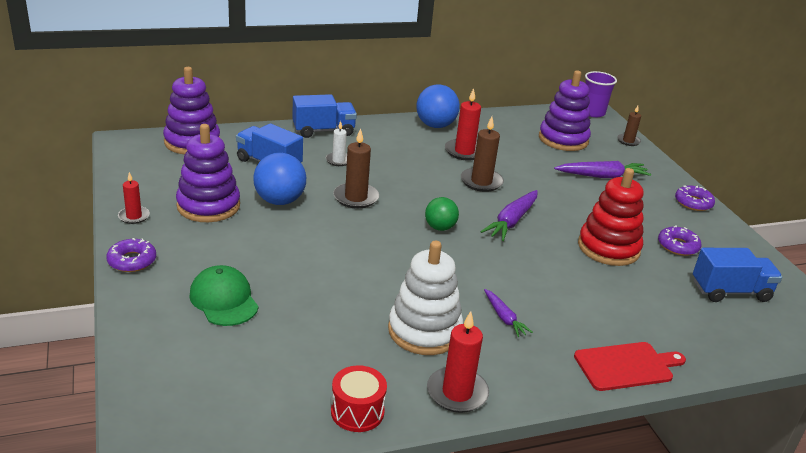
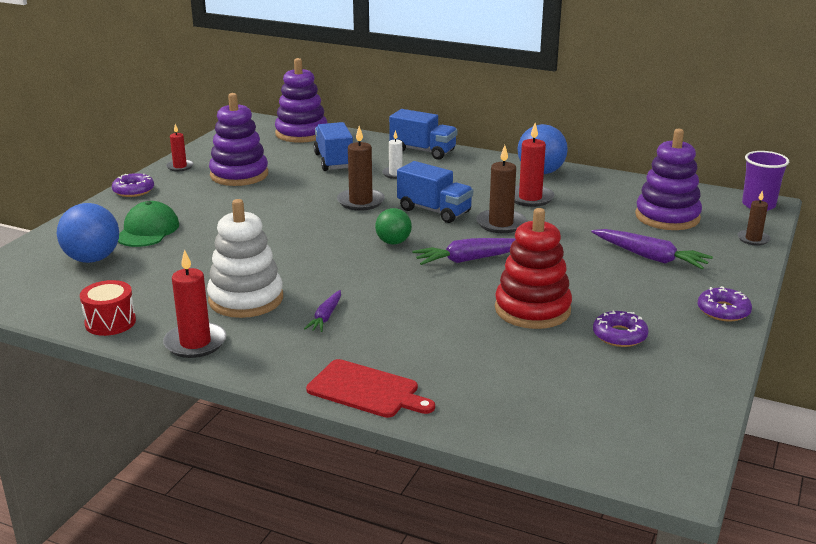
camera: 45 degrees right, 5 degrees down
blue ball [253,153,306,205] -> blue ball moved to [57,203,119,263]
blue truck [693,248,782,302] -> blue truck moved to [397,161,473,223]

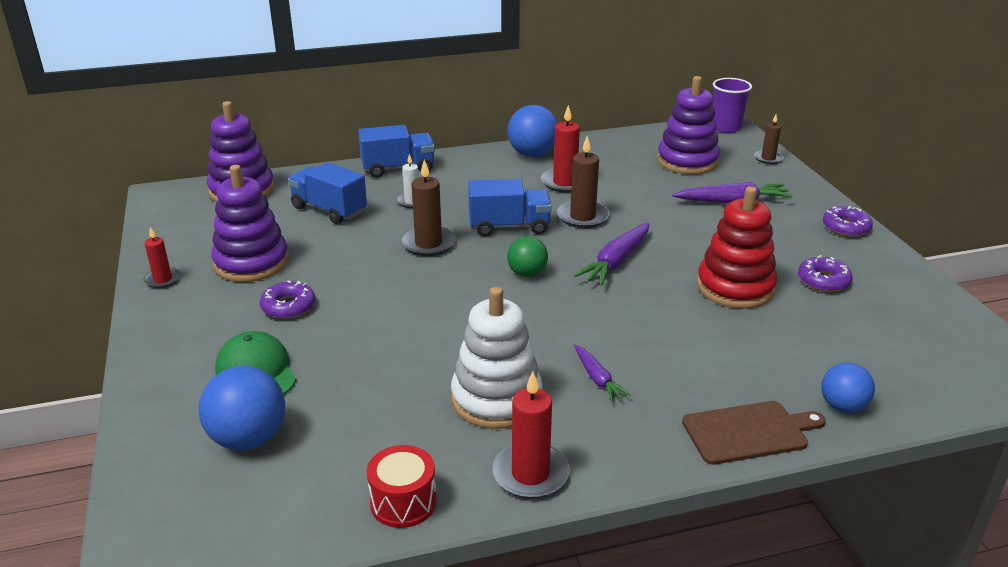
camera: 40 degrees left, 5 degrees up
purple donut [112,173,154,197] -> purple donut moved to [260,281,315,319]
red cutting board [306,359,435,418] -> brown cutting board [682,401,826,465]
none -> blue ball [821,363,875,413]

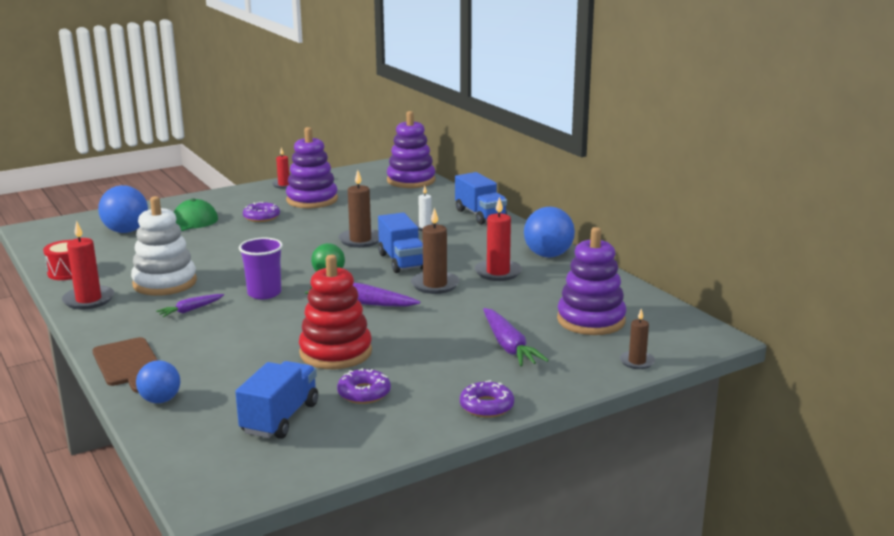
camera: 75 degrees right, 10 degrees down
blue truck [288,162,367,224] -> blue truck moved to [235,361,318,439]
purple cup [713,78,752,133] -> purple cup moved to [239,238,283,299]

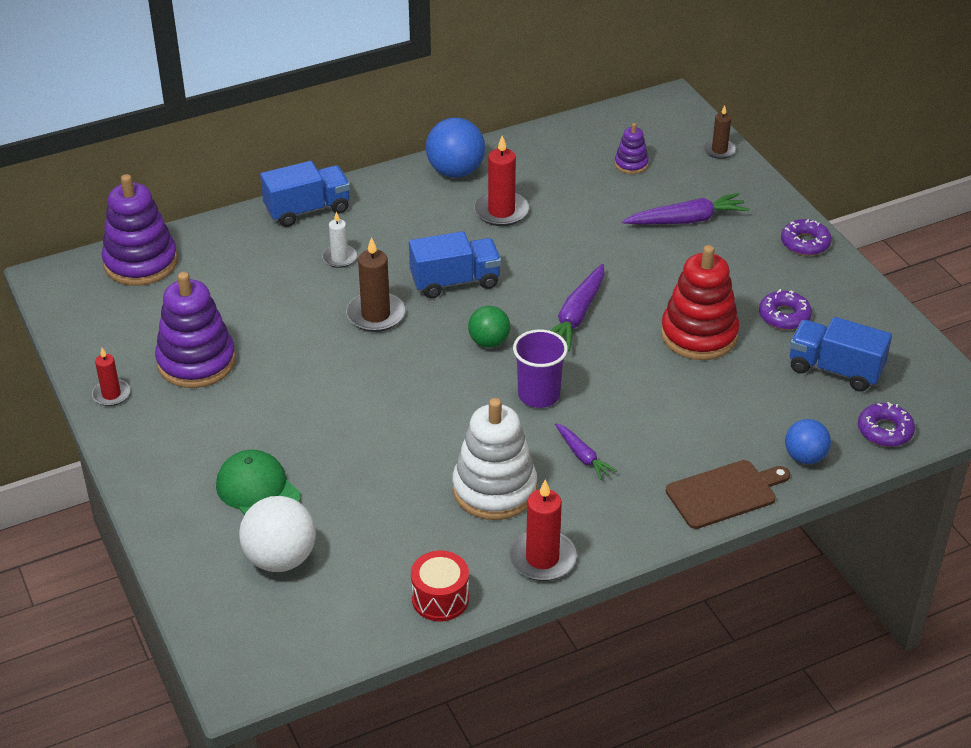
camera: 85 degrees left, 20 degrees up
blue ball [98,185,148,233] -> white ball [239,496,316,572]
purple donut [243,202,280,222] -> purple donut moved to [858,402,915,447]
brown candle [411,207,460,294] -> none
purple stacking toy [557,227,626,335] -> purple stacking toy [615,123,649,174], size x0.49

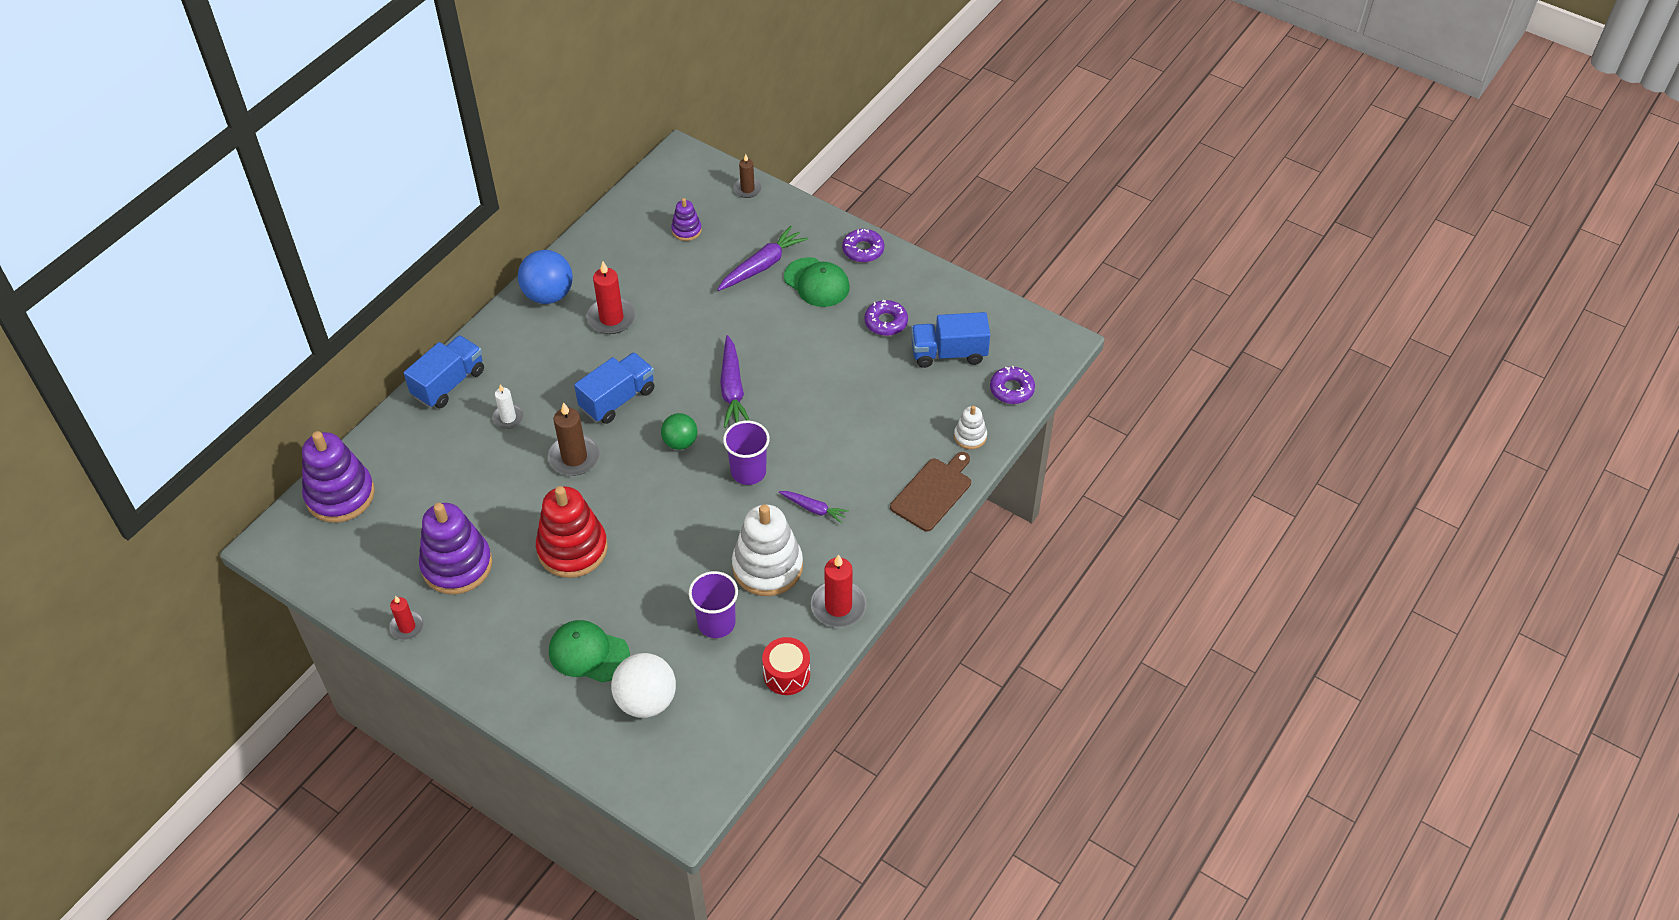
camera: 30 degrees left, 10 degrees up
red stacking toy [661,245,739,360] -> red stacking toy moved to [536,486,608,578]
blue ball [785,419,831,464] -> white stacking toy [954,405,987,449]
none -> purple cup [689,571,738,638]
none -> green cap [784,257,850,307]

